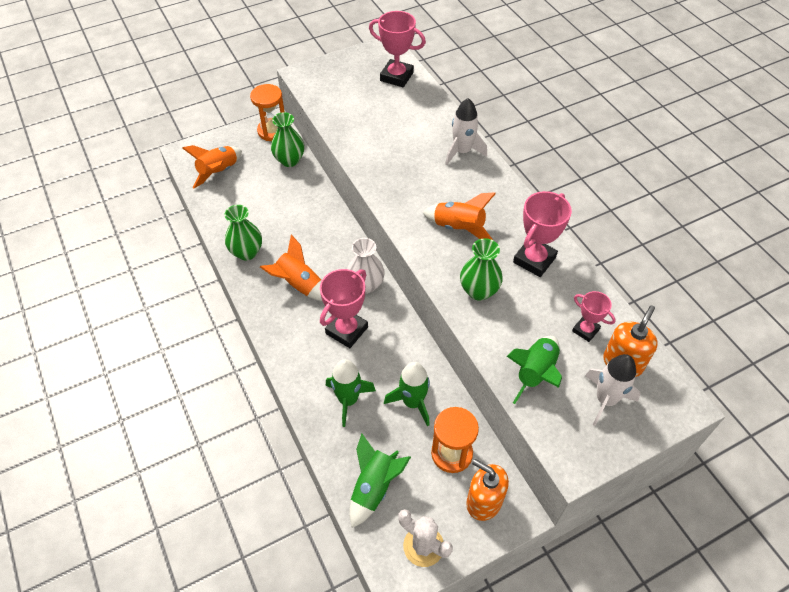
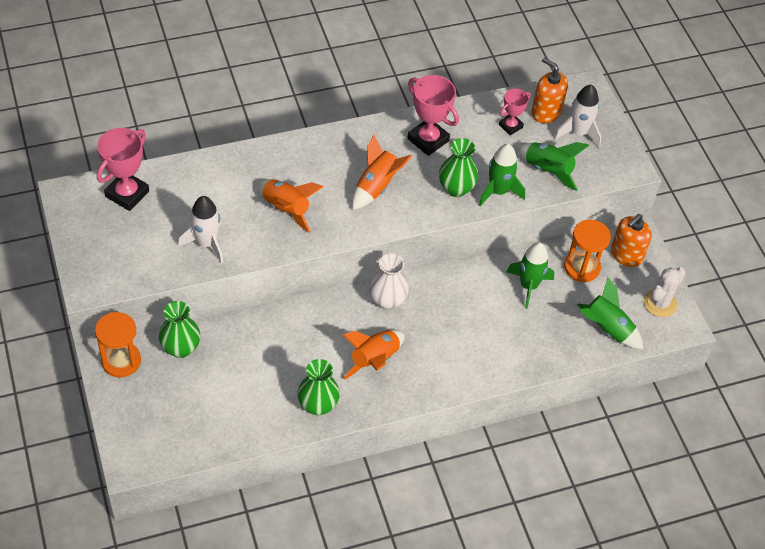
camera: 85 degrees left, 0 degrees up
orange rocket [182,145,242,188] -> orange rocket moved to [258,179,323,233]
pink trophy [320,269,368,348] -> none
green rocket [326,359,376,427] -> green rocket moved to [479,144,525,206]
white rocket [445,98,487,165] -> white rocket moved to [178,196,223,264]

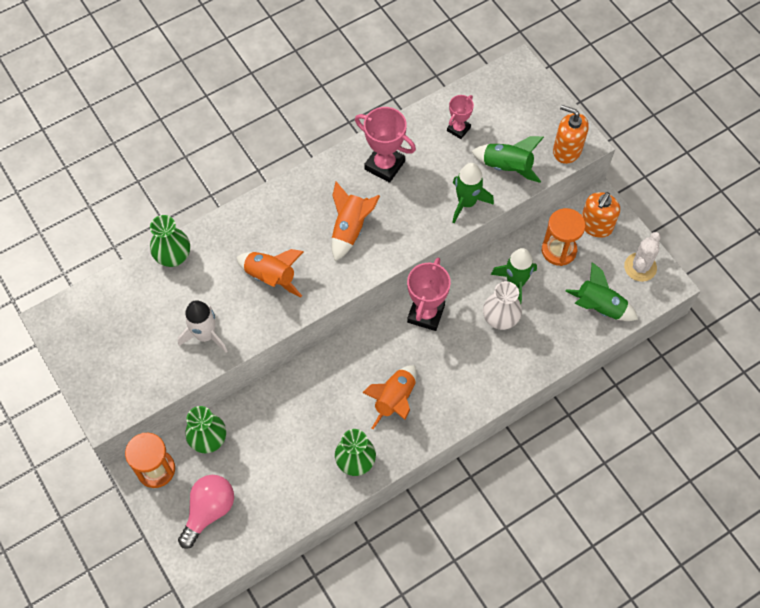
camera: 10 degrees left, 10 degrees up
pink trophy [97,128,149,211] -> pink trophy moved to [407,257,451,331]
white vase [369,253,409,310] -> white vase moved to [483,281,522,330]
green vase [439,138,478,197] -> green vase moved to [150,215,190,267]
orange soap dispenser [531,58,568,123] -> orange soap dispenser moved to [553,105,589,164]
white rocket [554,84,601,147] -> none
none -> pink light bulb [178,475,234,549]

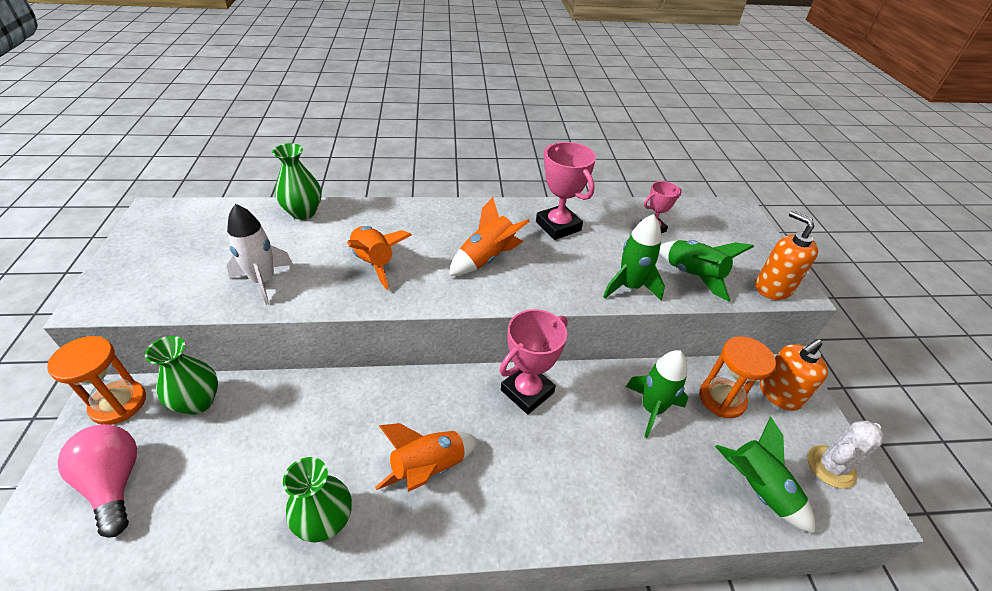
camera: 25 degrees right, 20 degrees down
pink light bulb [178,475,234,549] -> pink light bulb turned 90 degrees counterclockwise [58,424,137,538]
white vase [483,281,522,330] -> none

